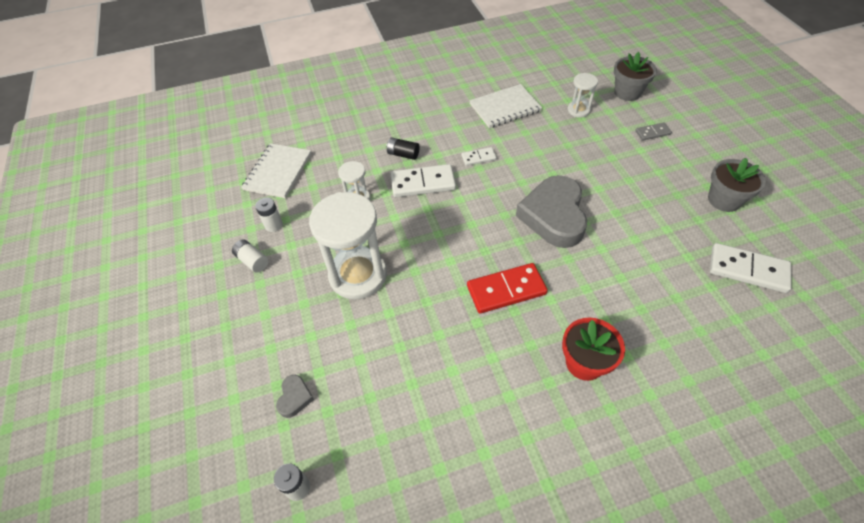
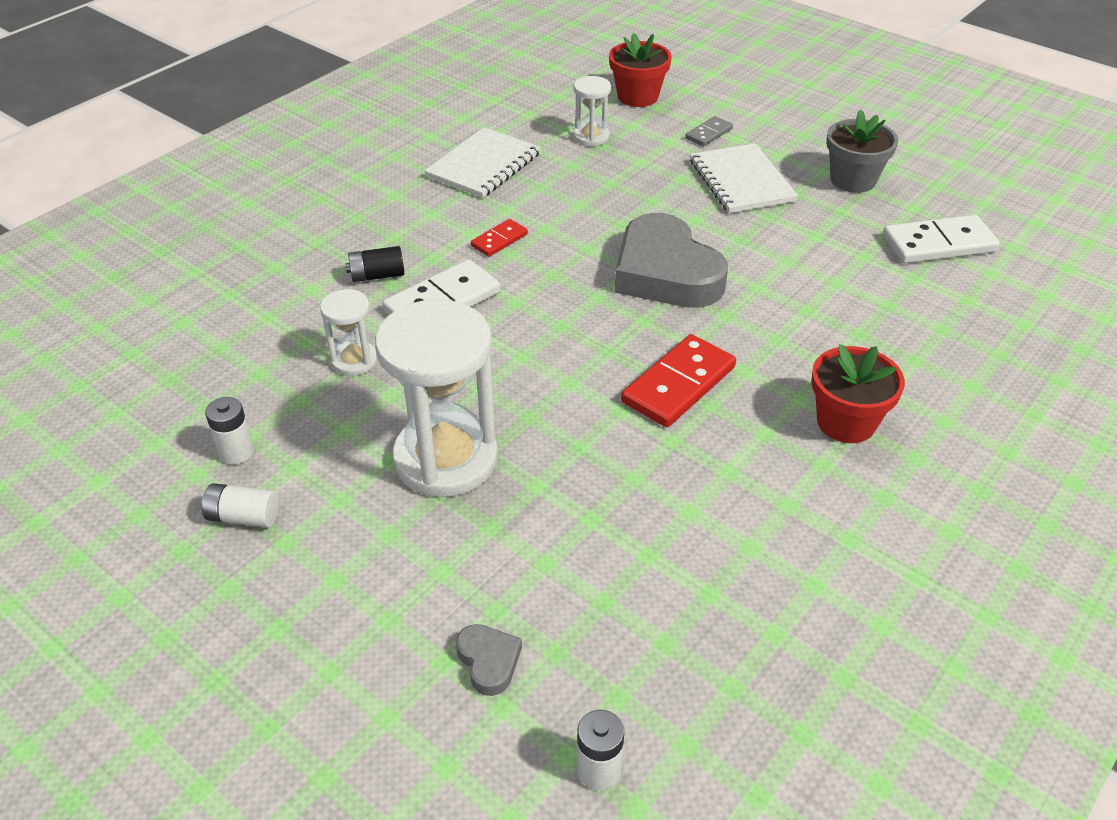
camera: 35 degrees left, 10 degrees down
white notebook [241,143,312,198] -> white notebook moved to [690,143,798,213]
white domino [461,147,497,166] -> red domino [471,219,528,257]
grey flower pot [614,52,657,101] -> red flower pot [609,33,672,107]

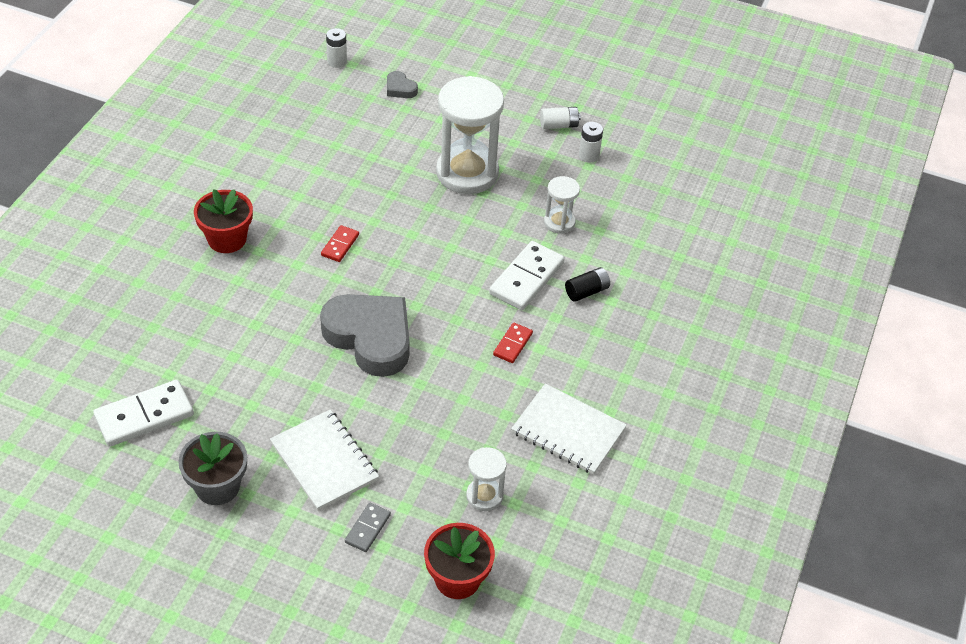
camera: 160 degrees right, 5 degrees up
white notebook [424,127,541,198] -> white notebook turned 75 degrees counterclockwise [511,384,627,475]
red domino [621,334,736,427] -> red domino [321,225,359,262], size x0.54

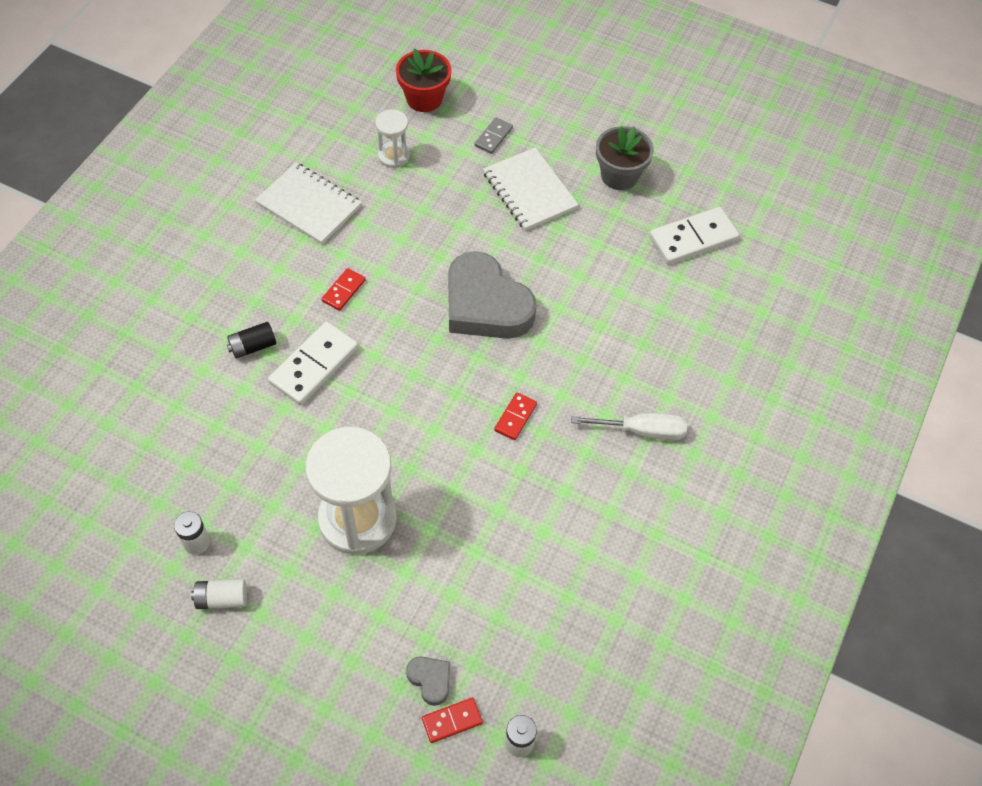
camera: 175 degrees left, 10 degrees up
red flower pot [194,189,253,253] -> white screwdriver [571,413,687,440]
white hourglass [544,176,580,234] -> none
none -> red domino [422,698,483,743]

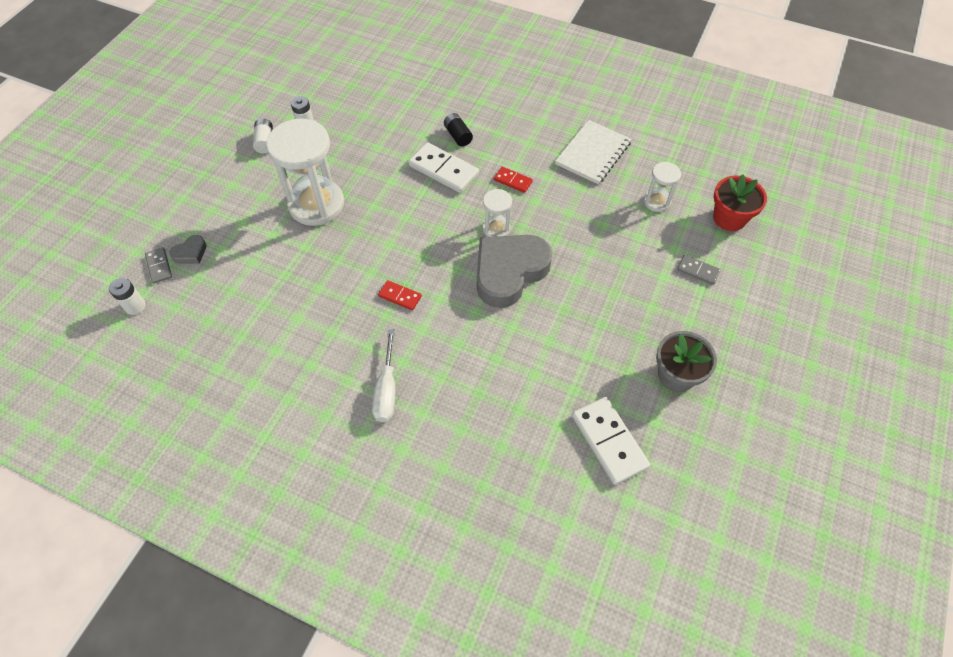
camera: 90 degrees right, 0 degrees up
red domino [422,698,483,743] -> grey domino [145,248,172,284]
white notebook [483,147,579,231] -> none
none -> white hourglass [483,189,512,237]

